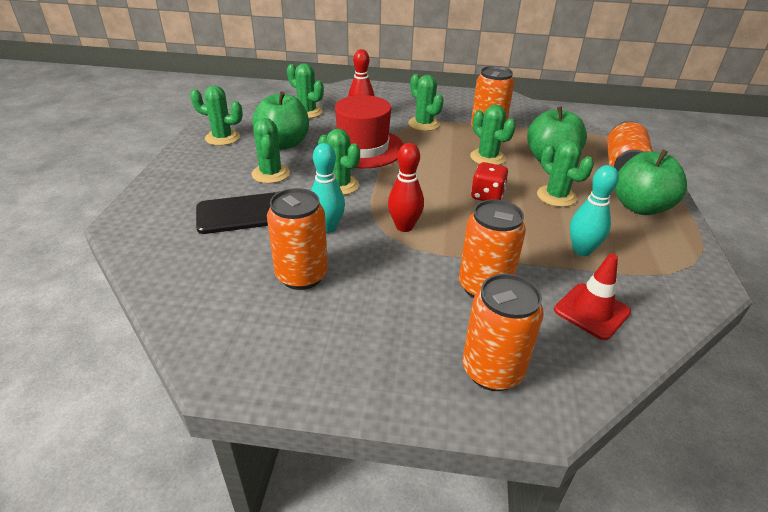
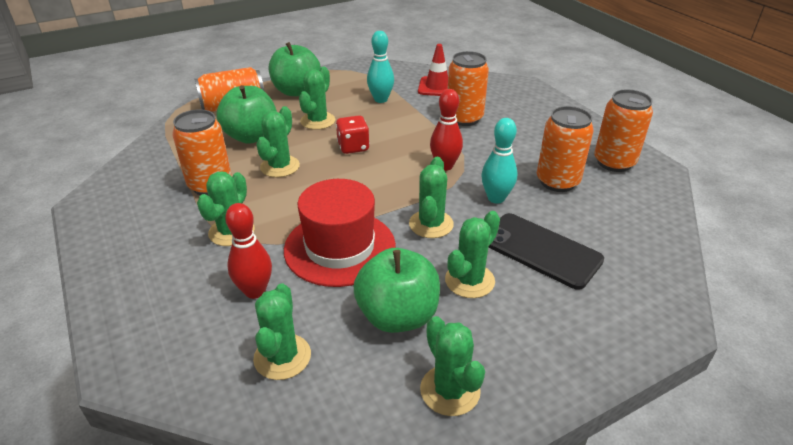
camera: 125 degrees left, 0 degrees up
orange can [462,274,544,391] -> orange can moved to [594,90,653,172]

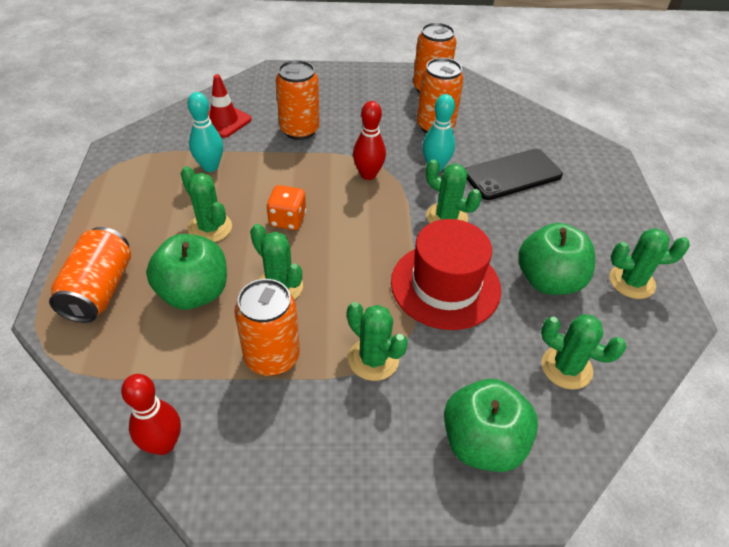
camera: 65 degrees left, 10 degrees up
red bowling pin [225,203,272,299] -> red bowling pin moved to [121,374,181,455]
green apple [269,42,321,96] -> green apple moved to [444,379,538,472]
red dice [336,115,370,154] -> orange dice [266,185,306,230]
green cactus [445,211,500,298] -> none

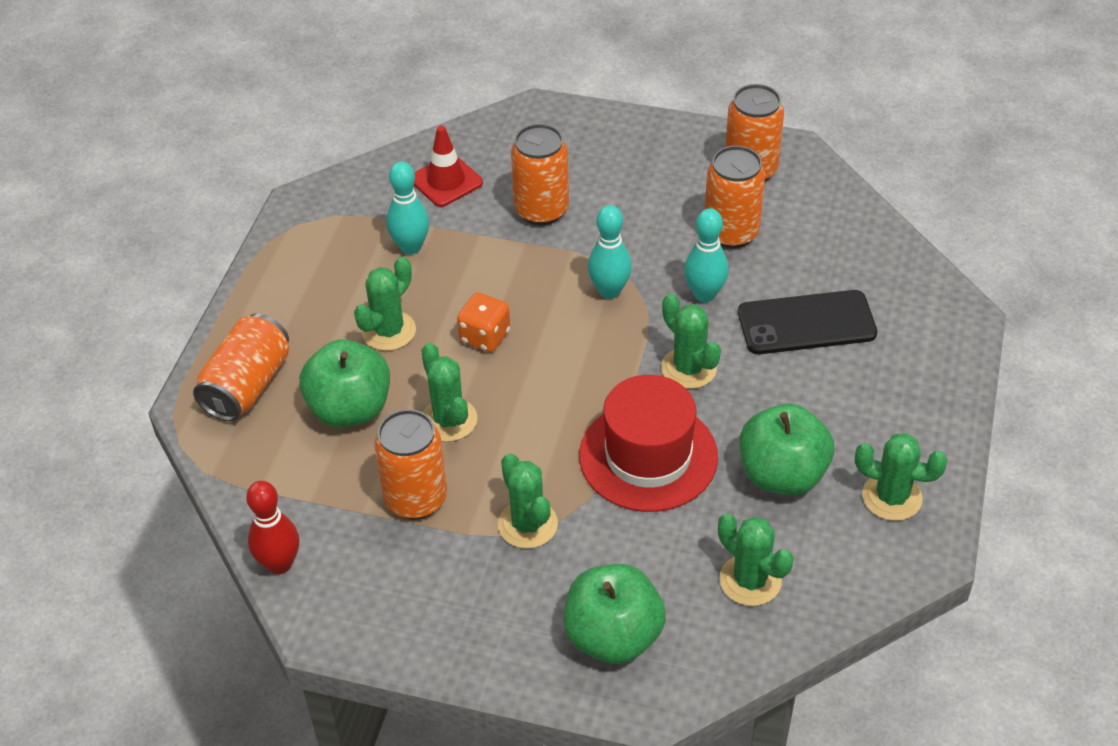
camera: 20 degrees right, 0 degrees up
green cactus [180,166,232,242] -> green cactus turned 60 degrees clockwise [354,257,416,351]
red bowling pin [353,101,386,180] -> turquoise bowling pin [588,205,632,299]

